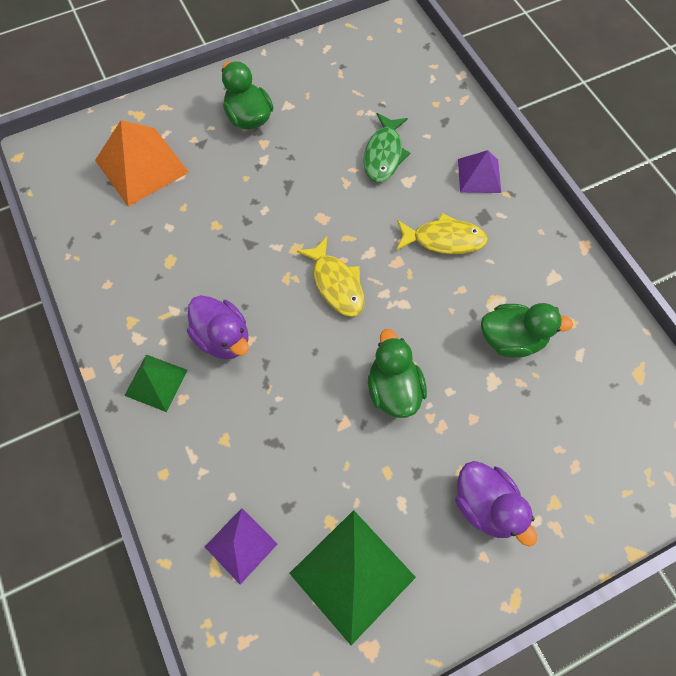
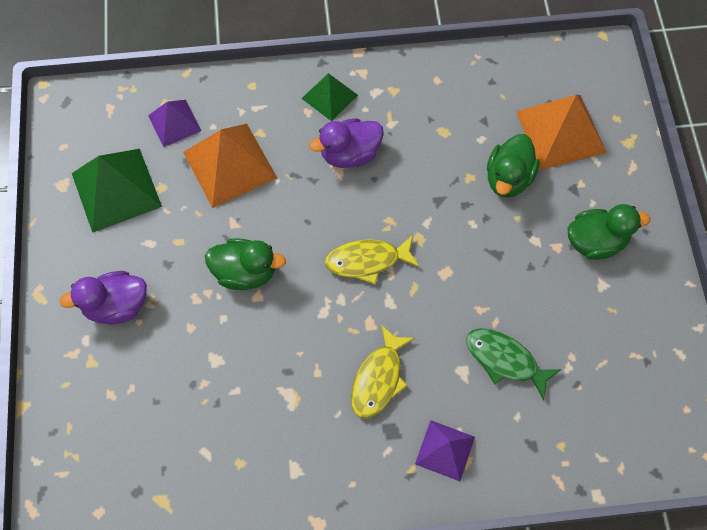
camera: 110 degrees right, 0 degrees up
green duck [481,303,573,358] -> green duck moved to [487,134,540,198]
none -> orange pyramid [183,124,277,208]

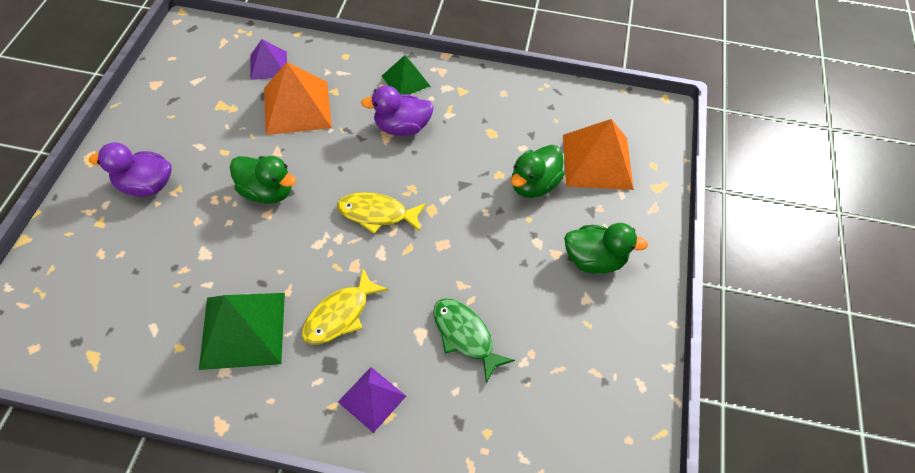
camera: 15 degrees right, 10 degrees down
green pyramid [72,149,162,233] -> green pyramid moved to [199,293,285,370]

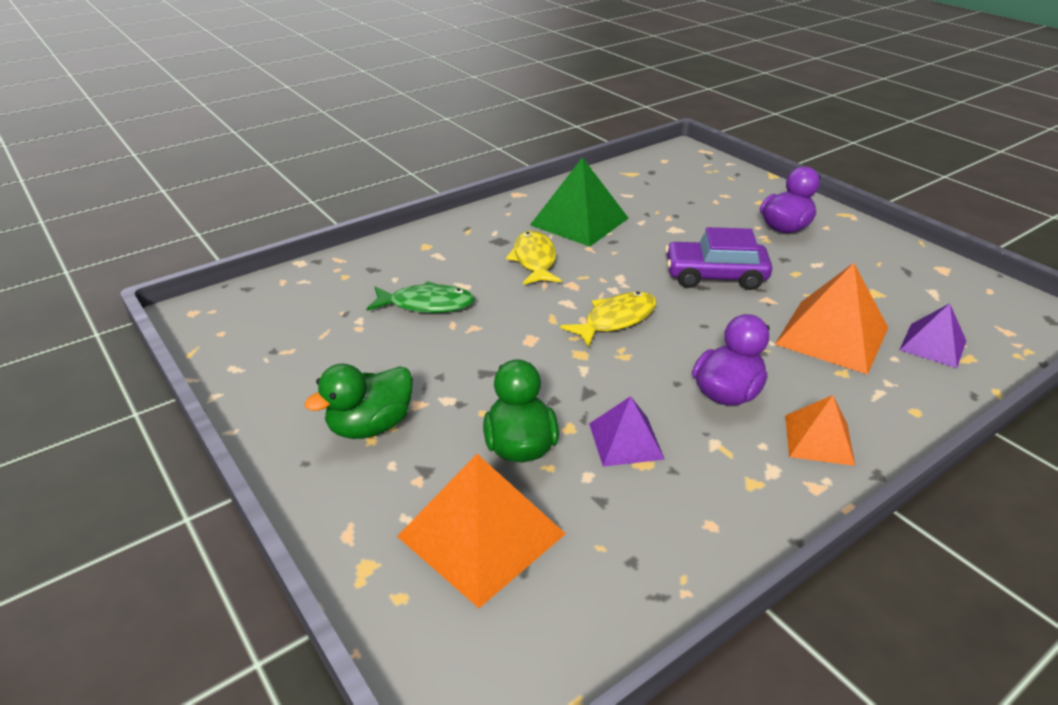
camera: 135 degrees right, 20 degrees down
green duck [230,156,296,204] -> purple car [665,227,772,290]
purple pyramid [338,367,406,433] -> purple pyramid moved to [589,396,665,467]
green pyramid [382,55,430,95] -> orange pyramid [785,395,855,466]

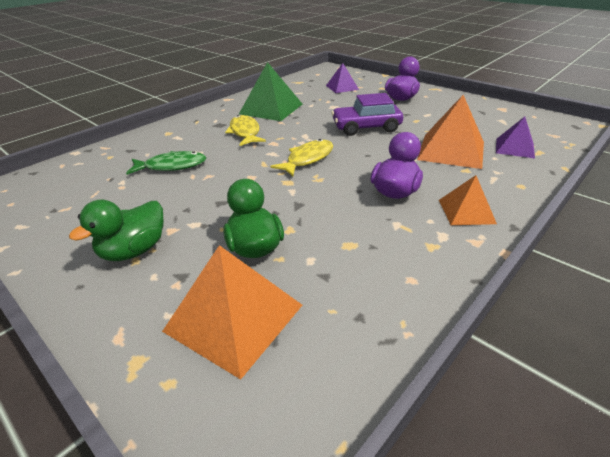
camera: 10 degrees left, 0 degrees up
purple pyramid [589,396,665,467] -> purple pyramid moved to [326,63,359,93]

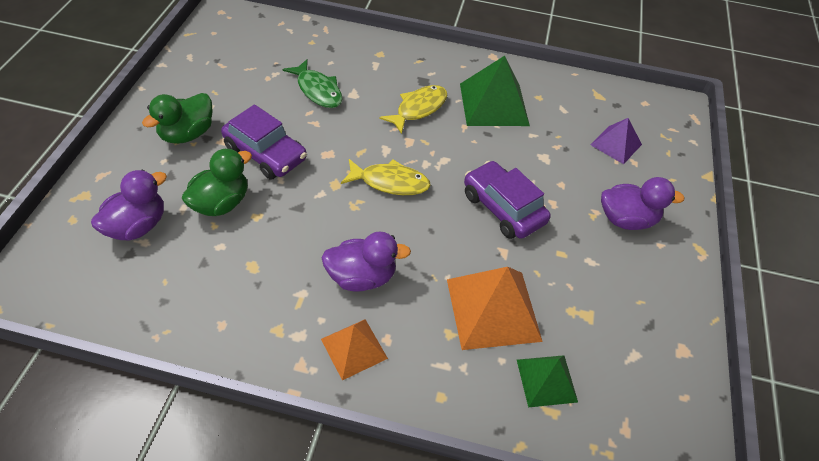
camera: 55 degrees right, 15 degrees up
green duck [69,199,163,261] -> green duck turned 60 degrees counterclockwise [142,93,212,144]
orange pyramid [162,245,302,380] -> purple duck [91,170,167,240]
purple pyramid [496,116,535,158] -> green pyramid [517,355,578,407]
none -> purple car [221,105,307,180]

